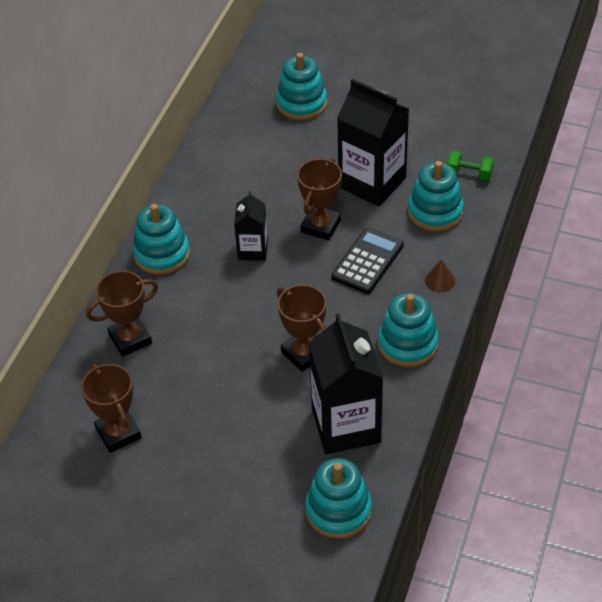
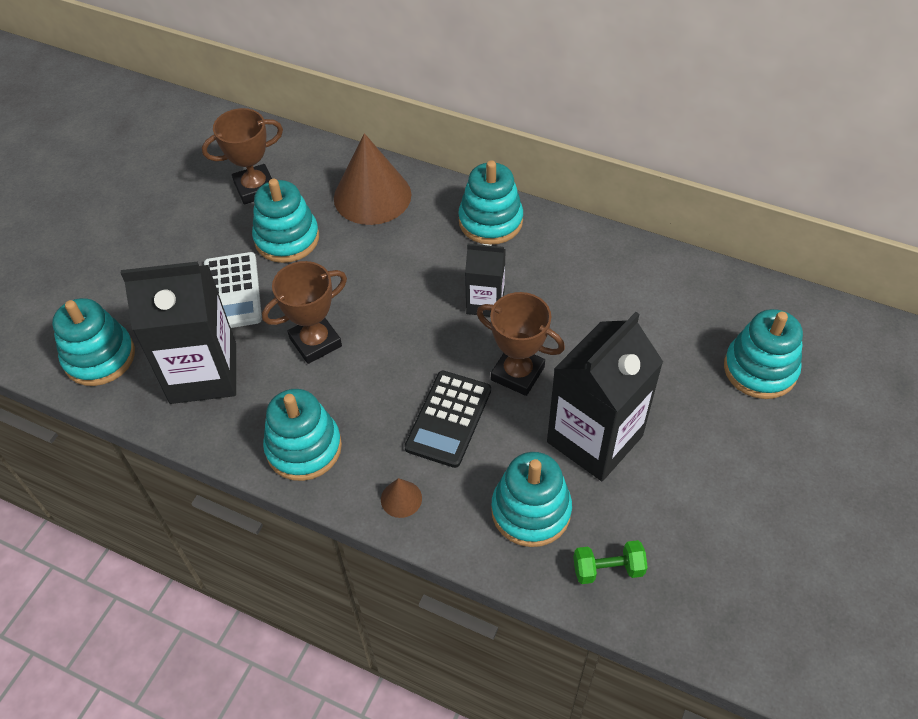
camera: 95 degrees right, 5 degrees up
brown trophy [86,271,158,357] -> brown cone [334,133,412,225]
black calculator [331,228,404,294] -> black calculator turned 75 degrees clockwise [404,371,491,468]
green dumbbell [447,151,494,180] -> green dumbbell turned 60 degrees clockwise [573,540,648,584]
none -> white calculator [204,252,262,328]
none -> turquoise stacking toy [252,179,319,263]

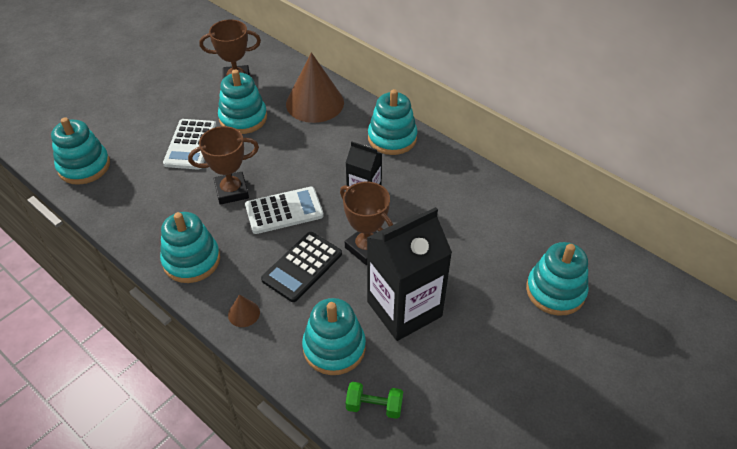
camera: 15 degrees right, 5 degrees down
black carton [121,261,236,404] -> none
none -> white calculator [245,187,324,234]

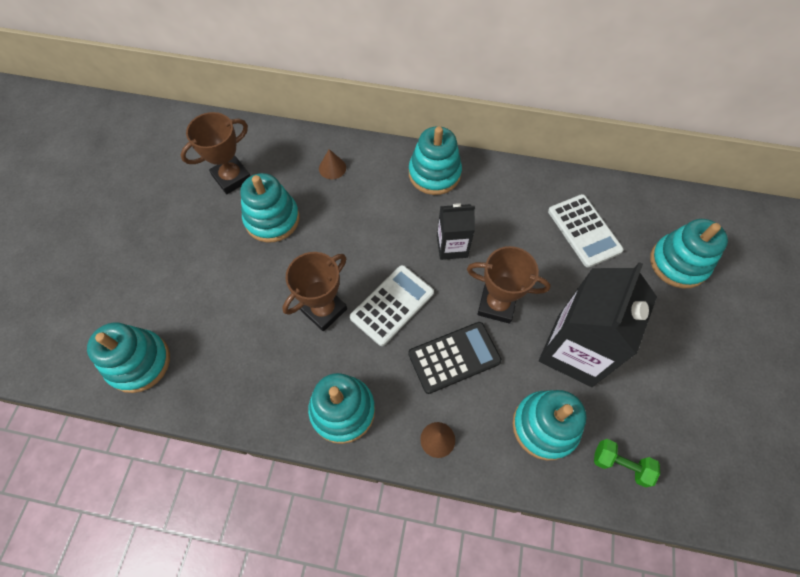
camera: 30 degrees left, 15 degrees up
white calculator [163,119,217,170] -> white calculator moved to [548,194,624,268]
black calculator [261,232,342,302] -> black calculator turned 120 degrees counterclockwise [408,322,502,394]
brown cone [286,52,344,123] -> brown cone [319,149,346,179], size x0.42
green dumbbell [346,382,403,419] -> green dumbbell turned 45 degrees clockwise [594,439,660,488]

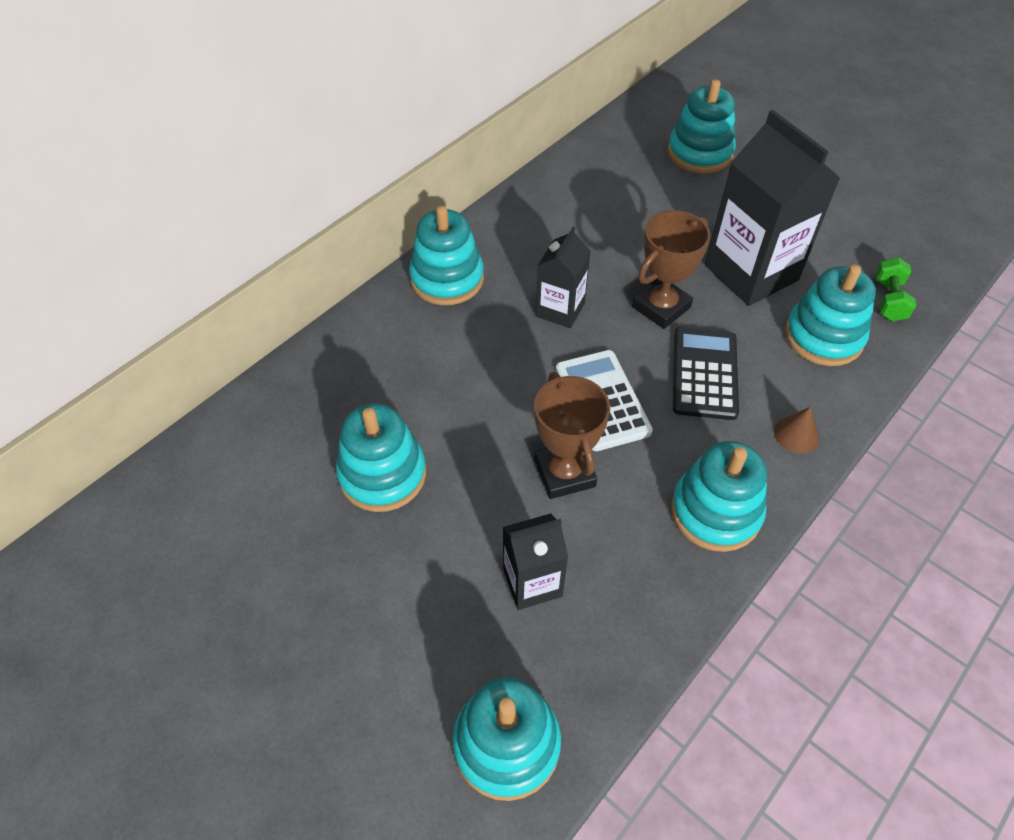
camera: 60 degrees left, 10 degrees down
brown trophy [181,112,250,194] -> none
brown cone [319,149,346,179] -> none
white calculator [548,194,624,268] -> none
green dumbbell [594,439,660,488] -> green dumbbell turned 45 degrees counterclockwise [876,257,916,321]
none -> black carton [503,513,568,610]

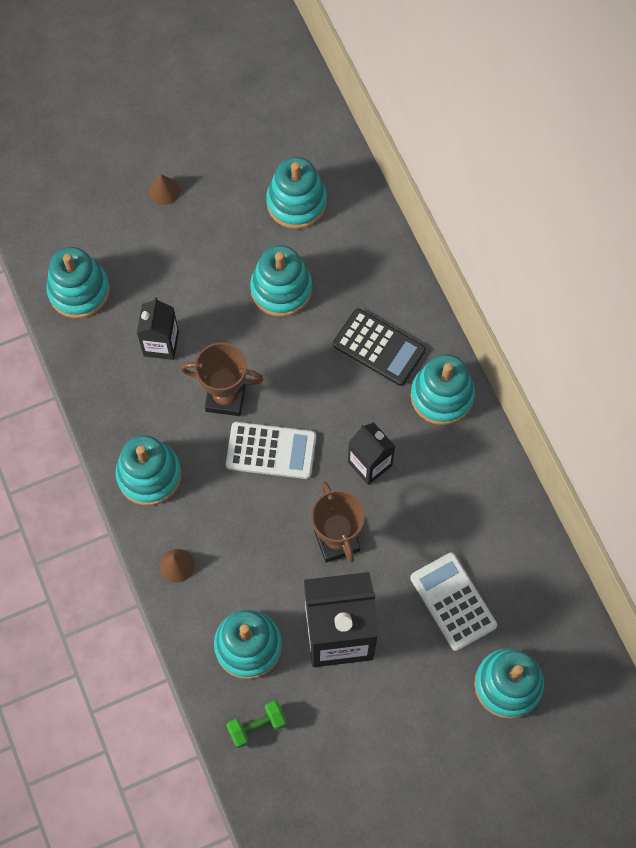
camera: 115 degrees right, 15 degrees up
black calculator [673,327,739,420] -> black calculator moved to [333,309,426,386]
green dumbbell [876,257,916,321] -> green dumbbell turned 60 degrees counterclockwise [226,700,287,748]
none -> brown cone [148,174,180,205]
none -> turquoise stacking toy [266,157,327,229]
none -> white calculator [410,552,497,651]

